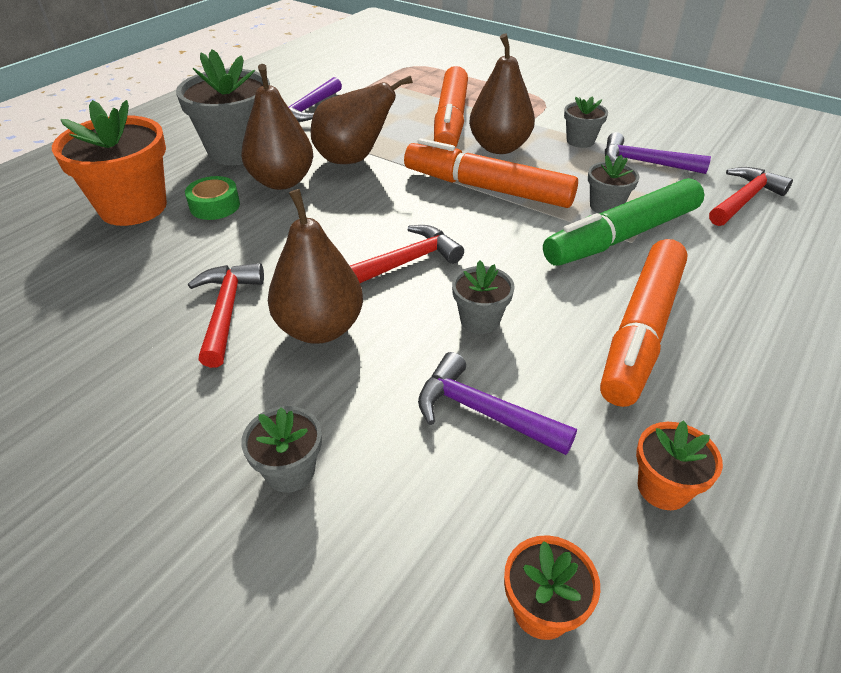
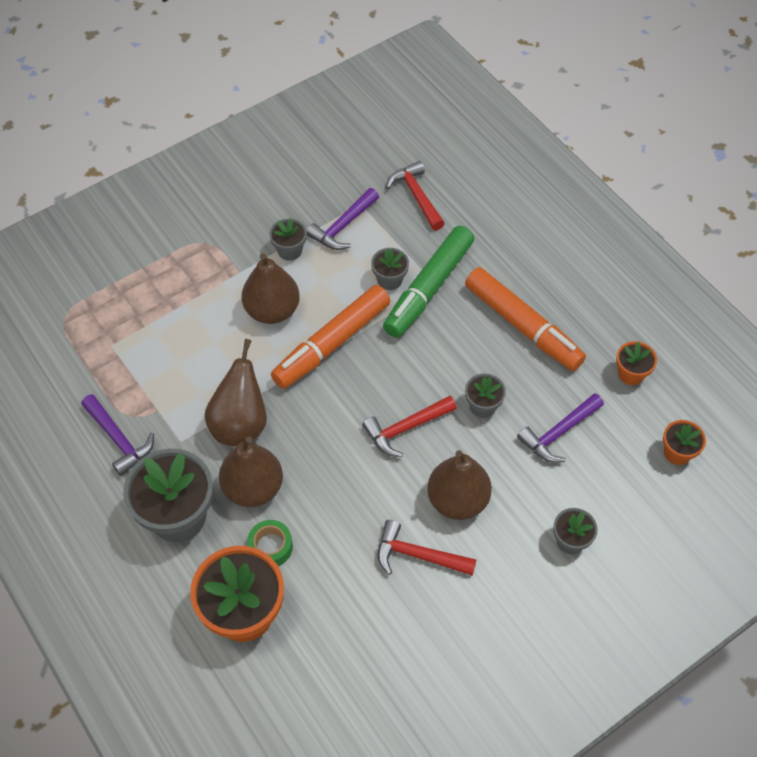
camera: 70 degrees left, 15 degrees up
red hammer [350,225,464,283] -> red hammer turned 105 degrees counterclockwise [362,396,457,457]
orange marker [434,66,468,148] -> none
green marker [543,178,704,266] -> green marker turned 45 degrees clockwise [383,226,474,338]

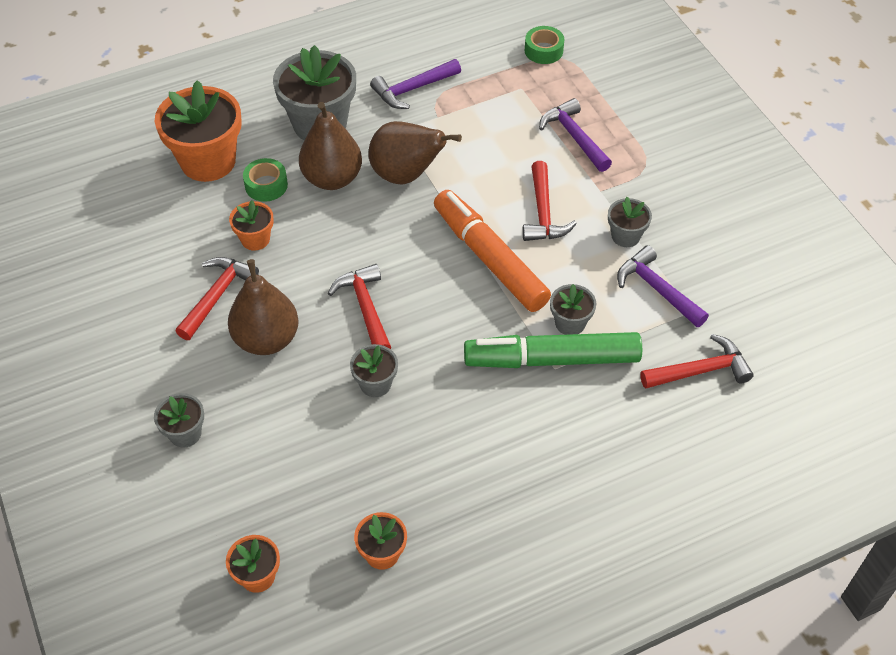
camera: 100 degrees right, 5 degrees down
brown pear [242,253,300,324] -> red hammer [523,161,577,241]
green marker [383,226,474,338] -> green marker turned 45 degrees counterclockwise [464,332,642,368]
orange marker [465,267,586,371] -> none
purple hammer [517,393,604,463] -> purple hammer moved to [539,98,612,172]
none -> orange flower pot [229,200,274,251]
none -> green tape [525,26,564,64]

